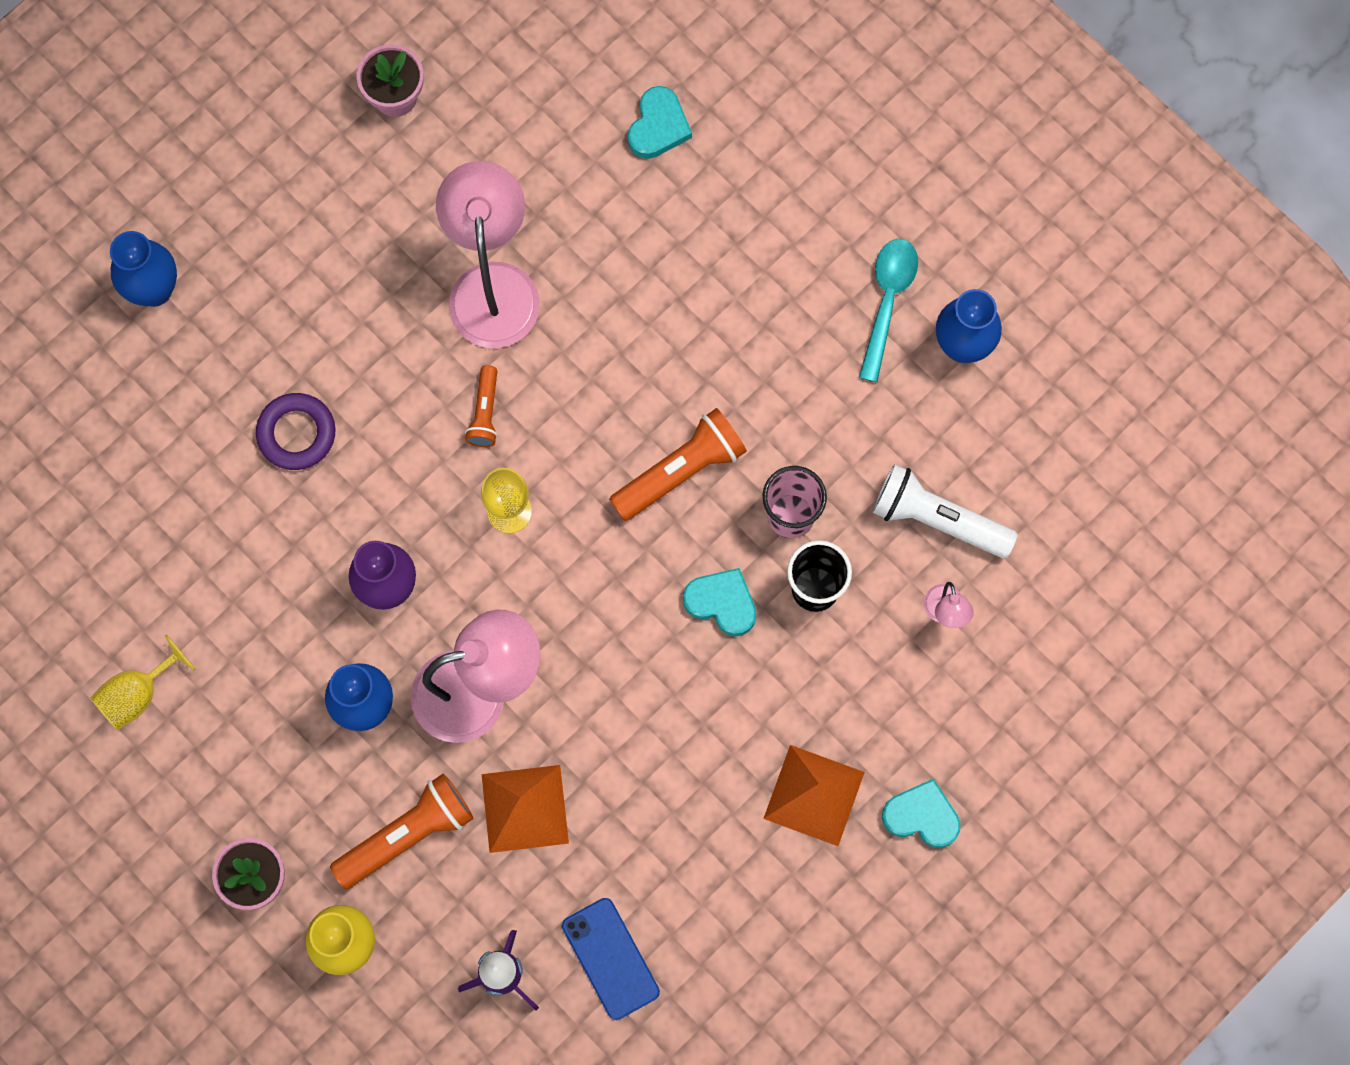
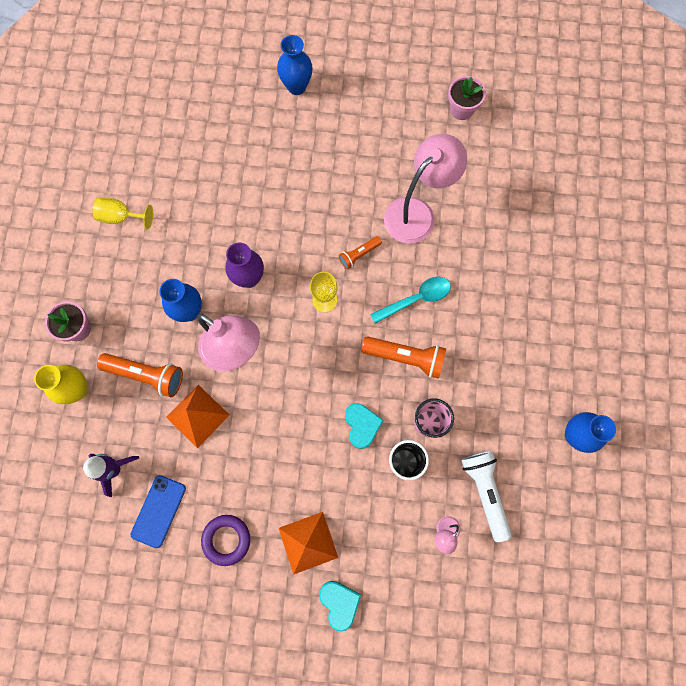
camera: 50 degrees right, 0 degrees up
purple ring [256,393,336,470] -> purple ring moved to [201,515,250,566]
turquoise heart [628,86,692,159] -> none
turquoise spoon [859,239,918,382] -> turquoise spoon moved to [370,277,451,324]

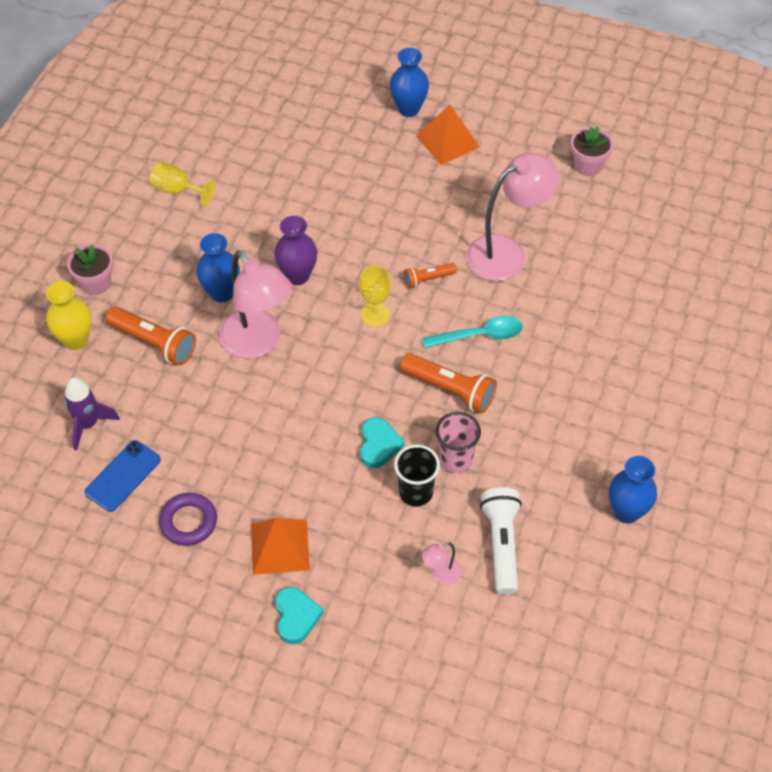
camera: 15 degrees right, 20 degrees down
orange pyramid [166,385,230,448] -> orange pyramid moved to [416,105,480,165]

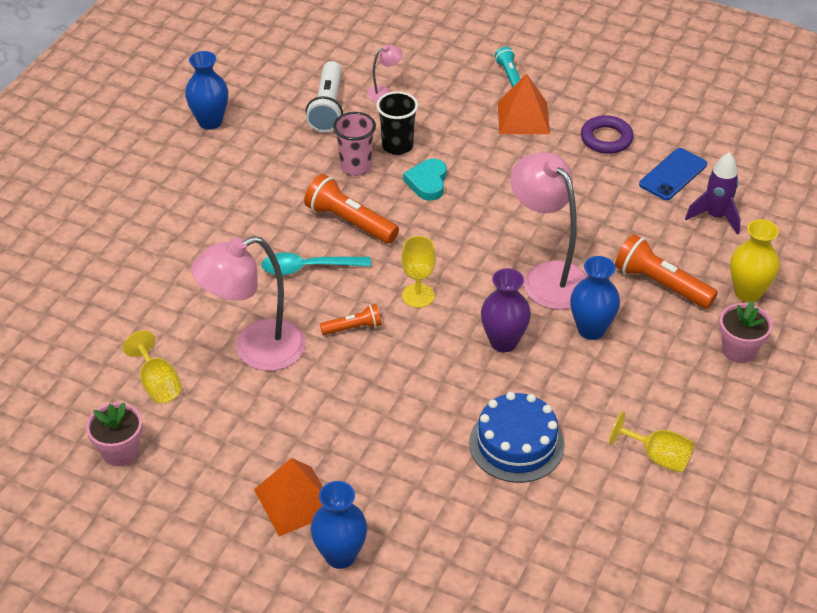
camera: 175 degrees left, 10 degrees down
turquoise heart [275,587,324,644] -> turquoise flashlight [495,47,521,87]
none -> yellow goblet [123,330,182,403]
none -> blue cake [469,392,565,483]

